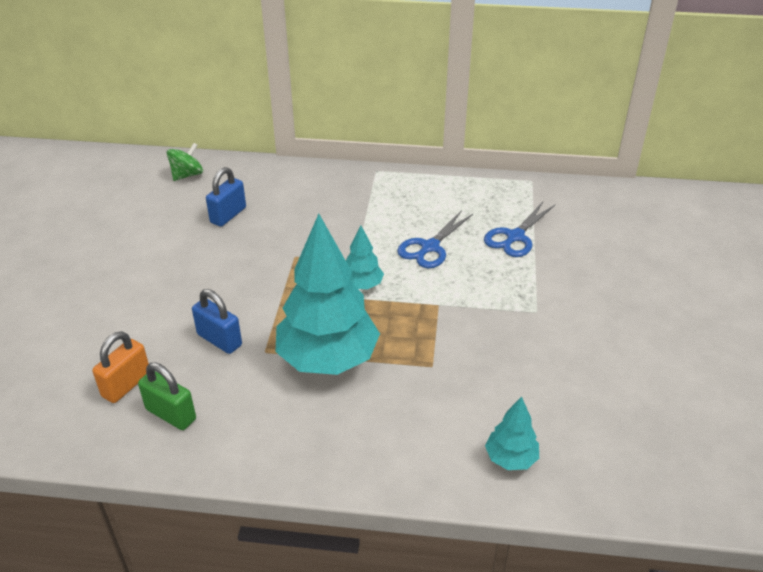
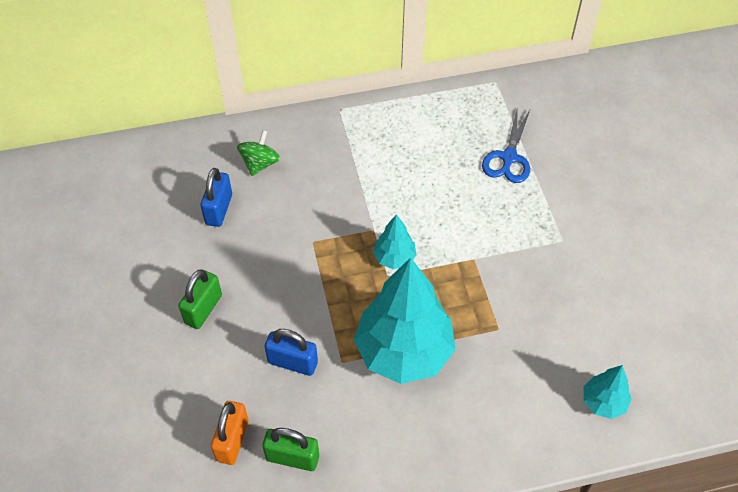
camera: 20 degrees left, 15 degrees up
green spinning top [167,143,203,181] -> green spinning top moved to [237,130,280,176]
blue scissors [397,210,473,268] -> none
none -> green padlock [179,269,222,329]

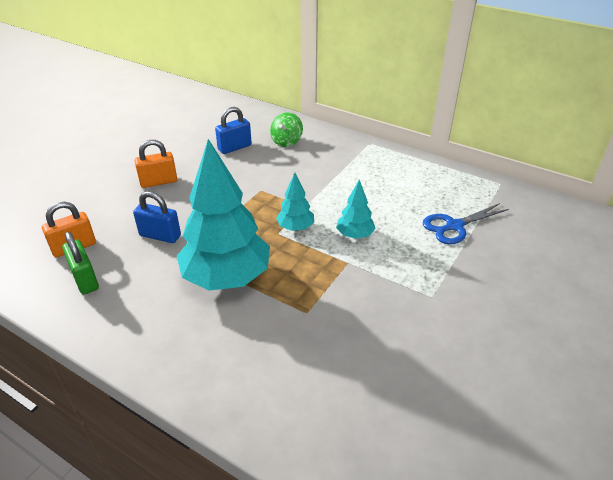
camera: 45 degrees right, 15 degrees down
green padlock [179,269,222,329] -> orange padlock [135,140,177,188]
green spinning top [237,130,280,176] -> green spinning top turned 135 degrees clockwise [270,112,303,147]
blue padlock [265,329,318,376] -> blue padlock turned 45 degrees counterclockwise [133,191,181,243]
turquoise tree [584,365,631,419] -> turquoise tree moved to [336,180,376,239]

